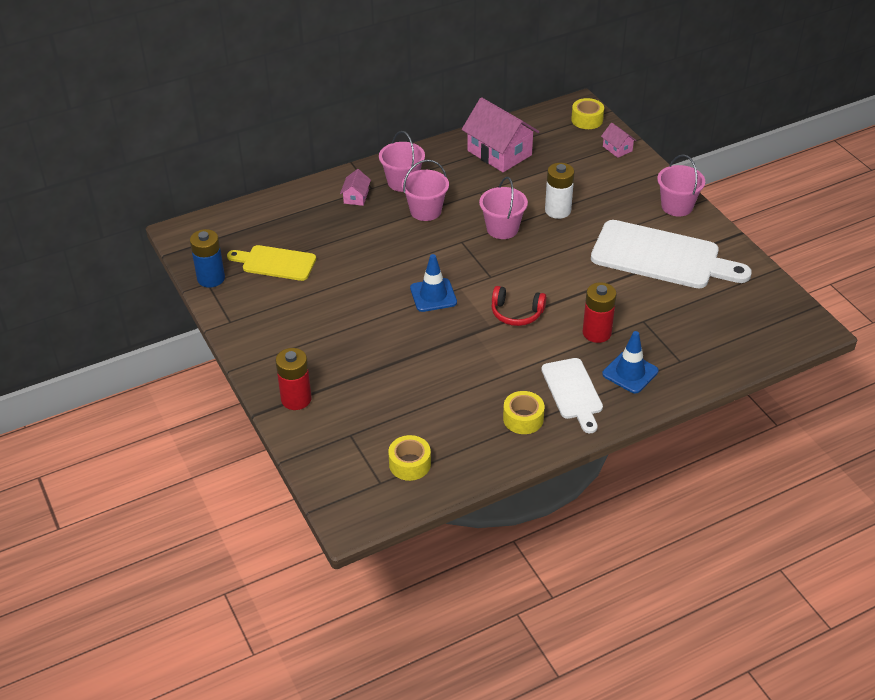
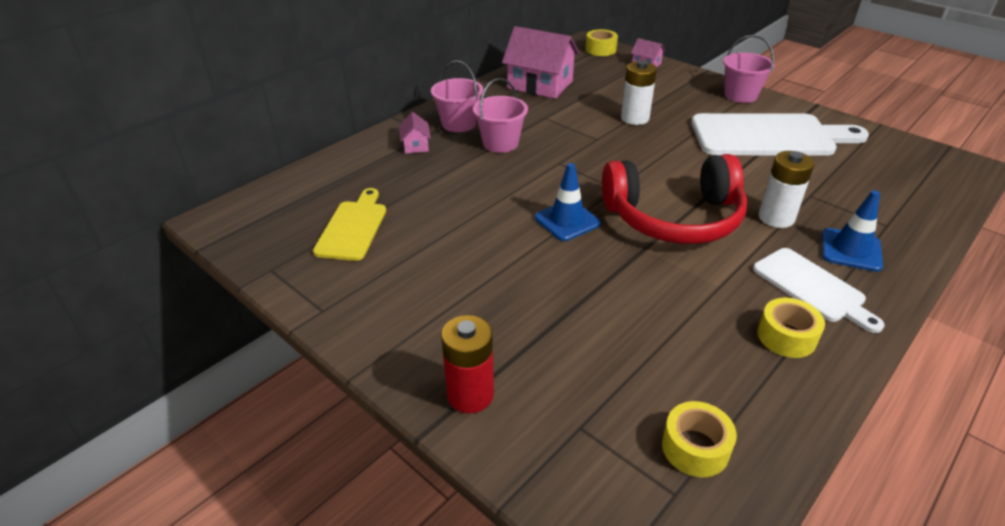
camera: 20 degrees left, 5 degrees down
blue battery [190,229,225,288] -> none
yellow cutting board [227,245,316,281] -> yellow cutting board turned 105 degrees clockwise [313,188,386,261]
pink bucket [479,177,528,239] -> none
red headphones [491,286,546,326] -> red headphones [602,154,747,244], size x2.05
red battery [583,282,617,343] -> white battery [759,151,814,228]

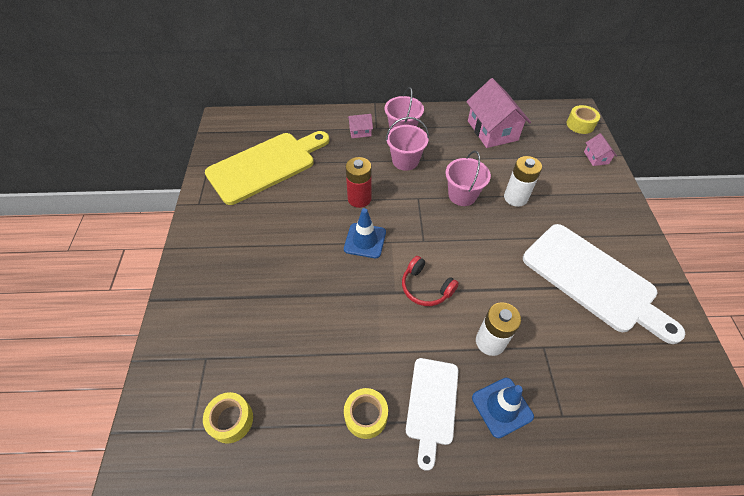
camera: 45 degrees right, 15 degrees up
yellow cutting board [313,188,386,261] -> yellow cutting board [205,131,329,205], size x1.76
pink house [399,112,431,154] -> pink house turned 45 degrees clockwise [348,114,373,138]
red battery [441,315,494,413] -> red battery moved to [345,157,372,208]
red headphones [602,154,747,244] -> red headphones [402,256,459,306], size x0.49
pink bucket [723,35,775,103] -> pink bucket moved to [445,151,491,206]

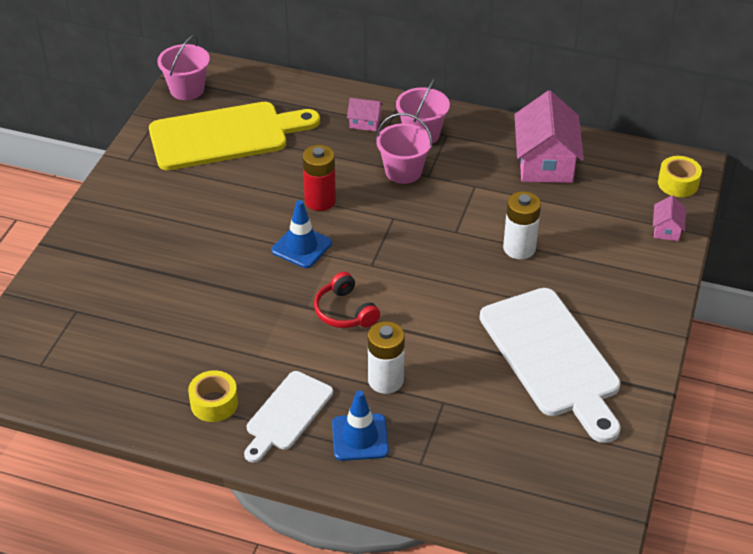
camera: 20 degrees right, 10 degrees down
yellow tape [203,392,253,444] -> none
pink bucket [445,151,491,206] -> pink bucket moved to [157,35,210,100]

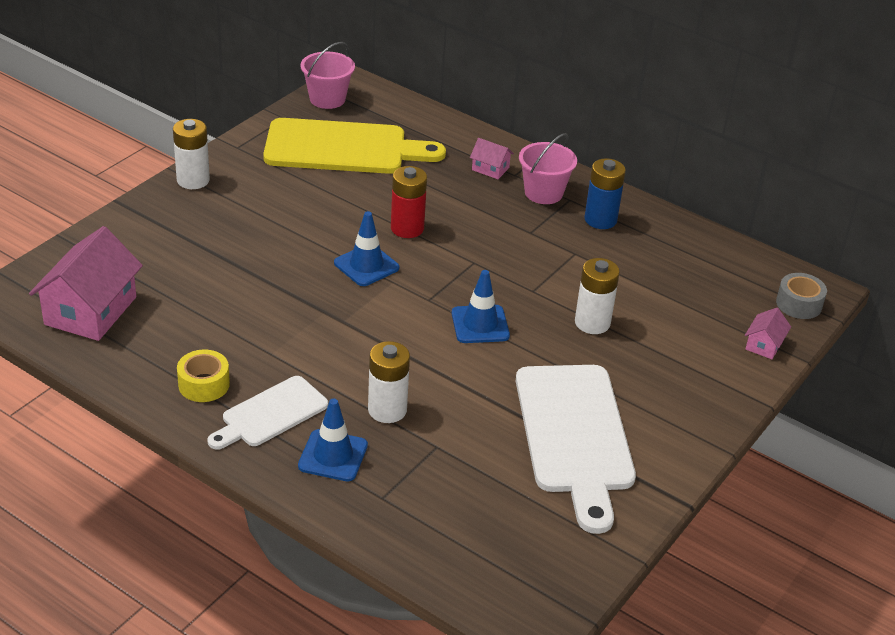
camera: 15 degrees right, 5 degrees down
red headphones [314,272,380,328] -> none
pink bucket [376,113,432,184] -> none
pink house [514,90,584,183] -> pink house moved to [29,226,143,341]
yellow tape [658,156,702,197] -> grey tape [776,273,827,319]
none -> white battery [173,119,210,189]
none -> blue traffic cone [452,270,510,343]
none -> blue battery [584,158,626,229]

